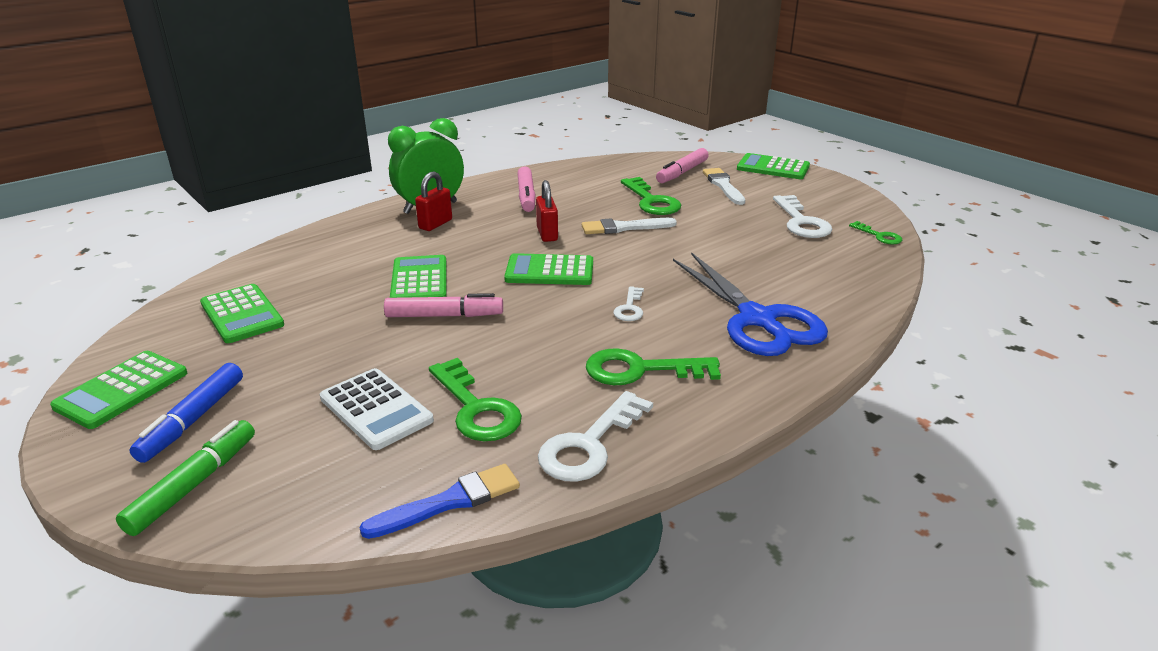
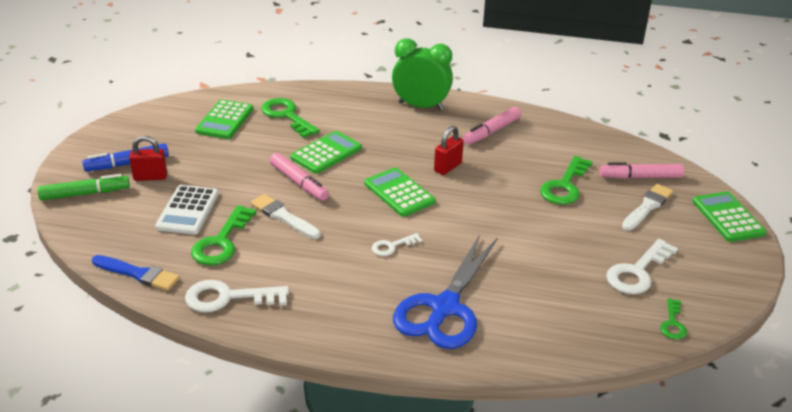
camera: 50 degrees right, 5 degrees up
green calculator [50,351,187,429] -> none
red padlock [415,171,452,231] -> red padlock moved to [129,136,167,181]
white brush [581,218,677,234] -> white brush moved to [250,194,321,239]
green key [586,348,721,385] -> green key moved to [261,98,319,138]

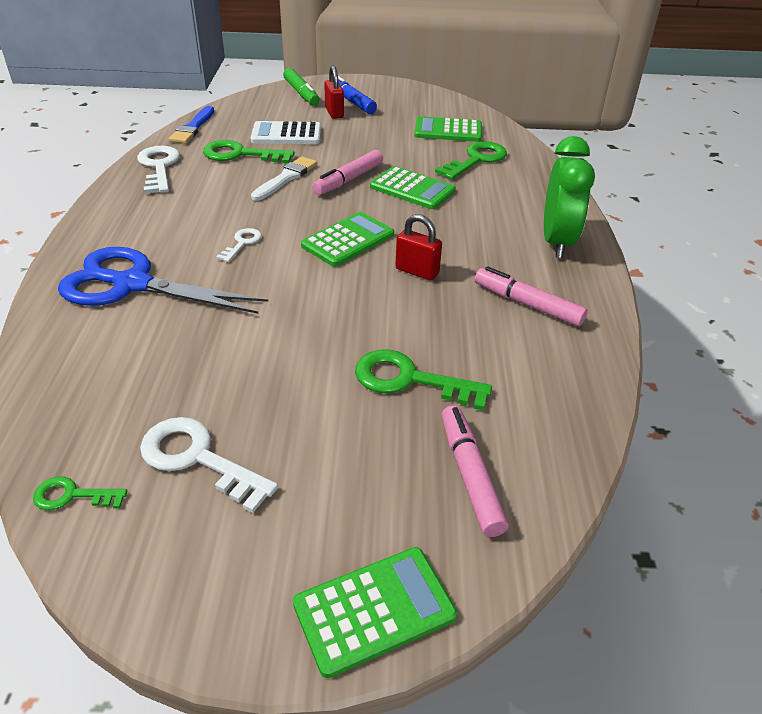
camera: 80 degrees right, 5 degrees up
white key [372,233,422,256] -> white key turned 60 degrees clockwise [216,228,262,262]
white brush [622,184,673,231] -> none

